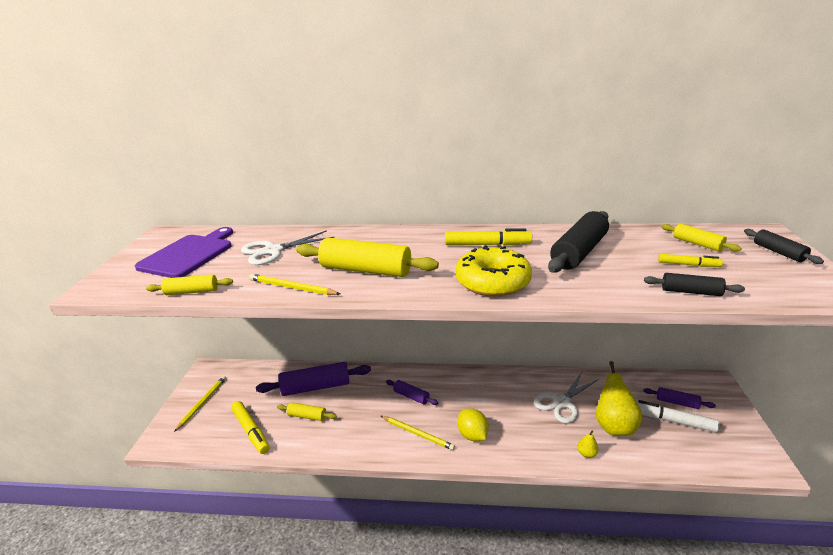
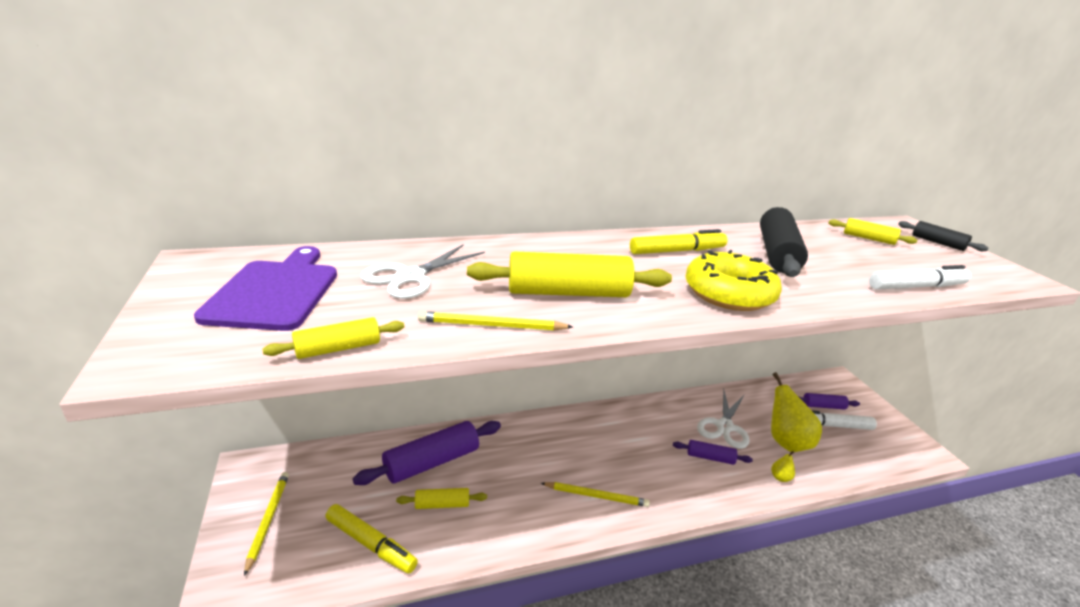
camera: 25 degrees left, 0 degrees up
purple rolling pin [386,380,438,405] -> purple rolling pin moved to [673,440,753,465]
yellow lemon [457,408,489,441] -> none
black rolling pin [644,273,745,296] -> white marker [869,265,971,290]
yellow marker [658,254,723,267] -> none

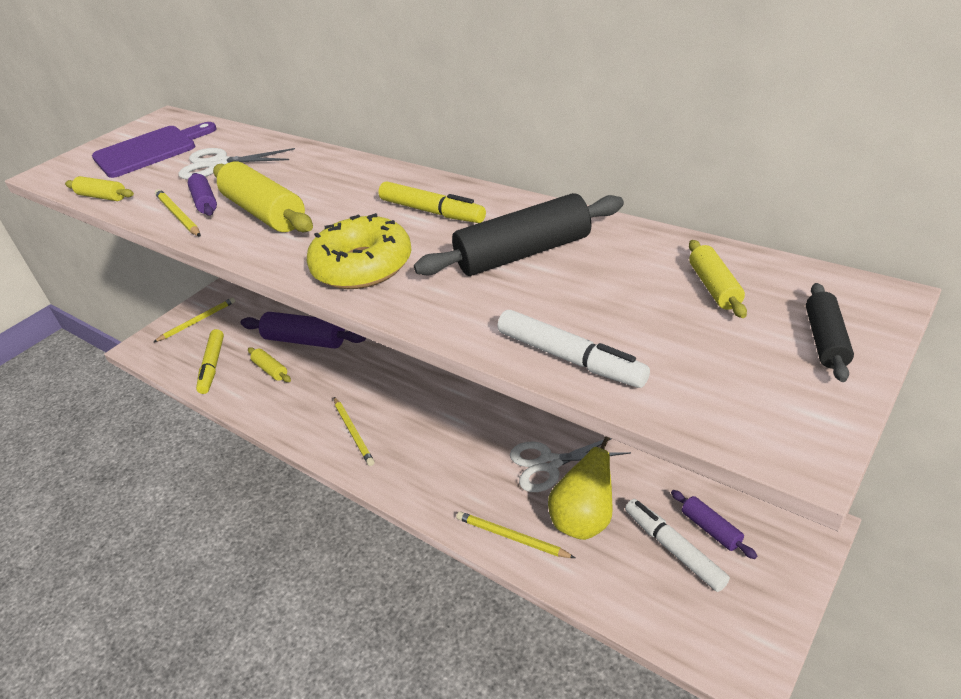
camera: 60 degrees right, 10 degrees up
purple rolling pin [673,440,753,465] -> purple rolling pin moved to [188,173,217,216]
yellow pear [771,451,795,482] -> yellow pencil [456,511,575,558]

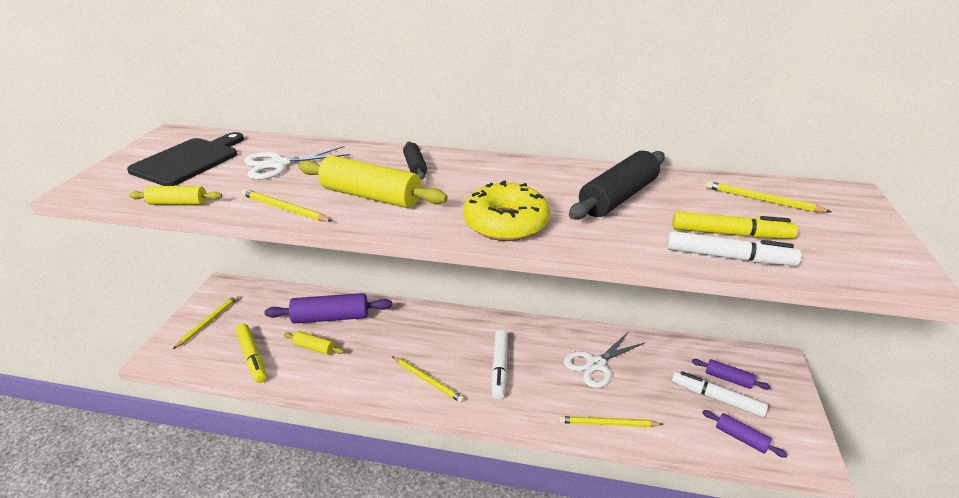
camera: 30 degrees left, 5 degrees down
purple cutting board [92,122,217,178] -> black cutting board [127,132,244,186]
purple rolling pin [188,173,217,216] -> purple rolling pin moved to [702,410,788,458]
yellow marker [378,181,486,223] -> yellow marker moved to [672,212,798,239]
yellow pear [548,436,613,540] -> none
yellow rolling pin [689,240,747,318] -> yellow pencil [706,181,831,213]
black rolling pin [806,283,854,382] -> black rolling pin moved to [403,141,427,180]
none -> white marker [492,330,508,399]

